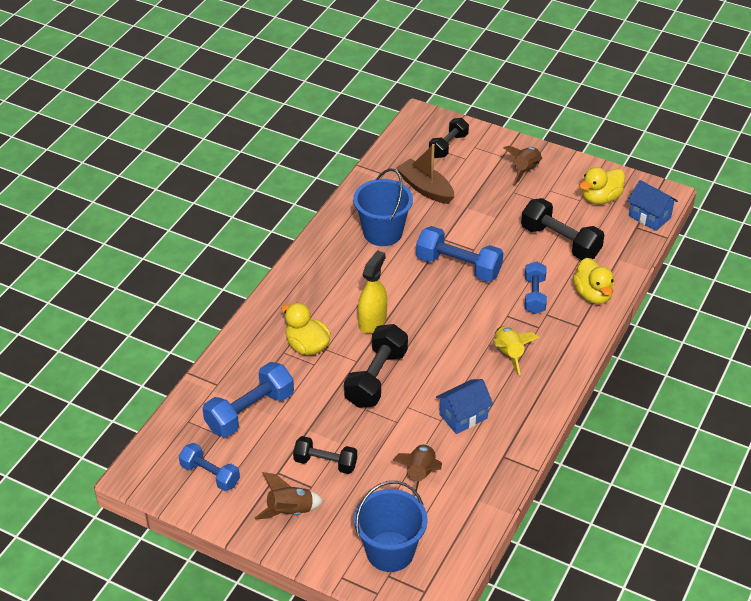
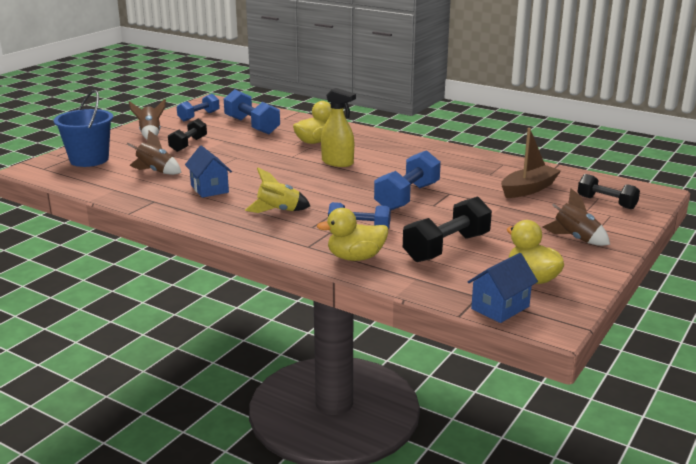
camera: 95 degrees right, 20 degrees down
black dumbbell [344,324,408,408] -> none
blue bucket [353,169,413,246] -> none

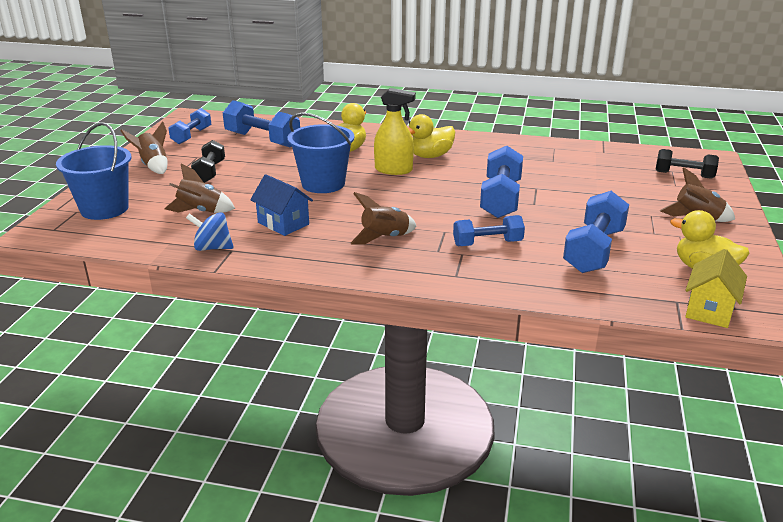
camera: 20 degrees left, 5 degrees up
yellow rocket [245,167,310,213] -> brown rocket [350,192,417,244]
yellow duck [316,208,388,261] -> yellow duck moved to [408,114,455,158]
black dumbbell [403,196,492,262] -> blue dumbbell [563,191,629,273]
blue house [468,253,538,323] -> yellow house [685,249,747,328]
brown boat [501,128,561,198] -> none
none -> blue spinning top [186,212,234,251]
none -> blue bucket [287,113,354,193]

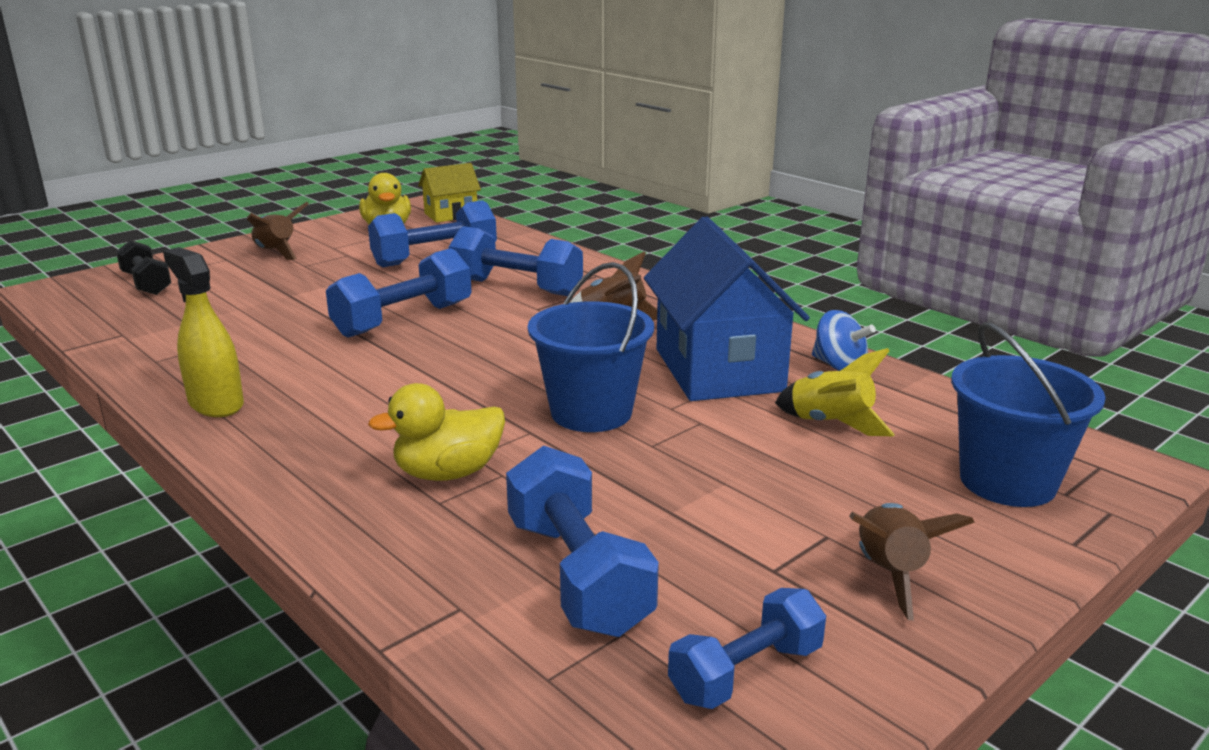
camera: 145 degrees left, 5 degrees down
brown rocket [164,163,235,213] -> yellow rocket [775,348,895,436]
black dumbbell [191,140,225,183] -> none
blue house [250,174,313,236] -> blue house [644,216,810,401], size x1.90
yellow spray bottle [374,88,416,175] -> yellow spray bottle moved to [163,247,244,417]
yellow duck [408,114,455,158] -> none
blue dumbbell [453,215,525,246] -> blue dumbbell [448,226,583,296], size x1.55

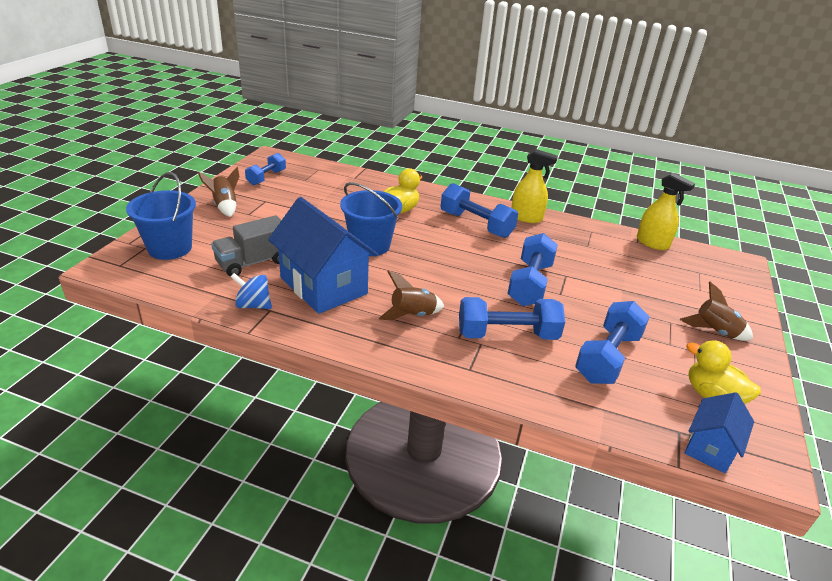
camera: 150 degrees right, 10 degrees up
black dumbbell [116,240,171,295] -> none
yellow house [418,163,481,223] -> blue house [685,392,754,473]
blue dumbbell [506,446,659,637] -> blue dumbbell moved to [441,183,518,238]
yellow rocket [775,348,895,436] -> grey truck [211,215,281,277]
none -> yellow spray bottle [637,173,695,250]

